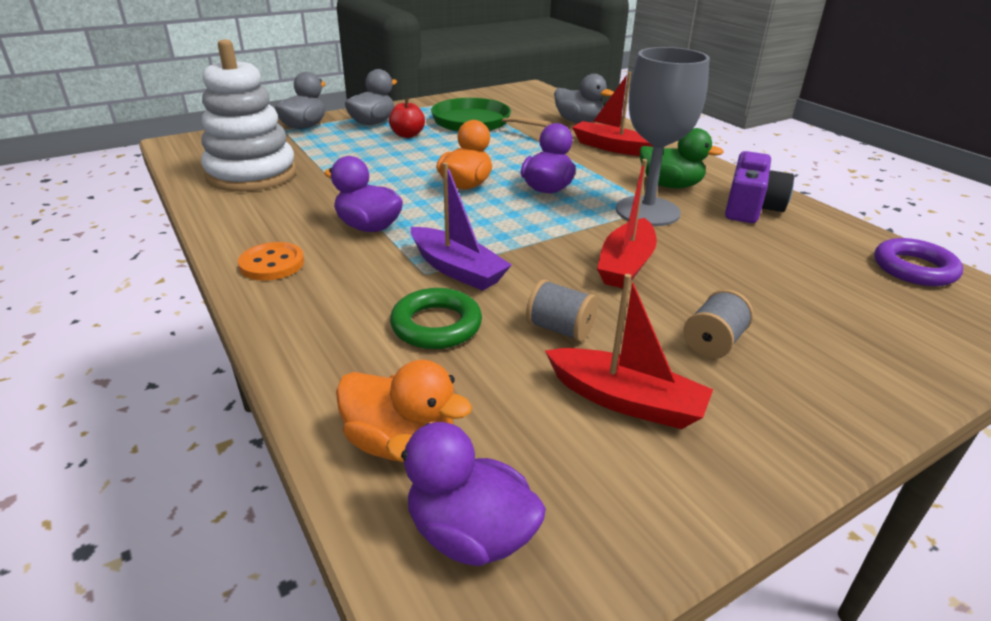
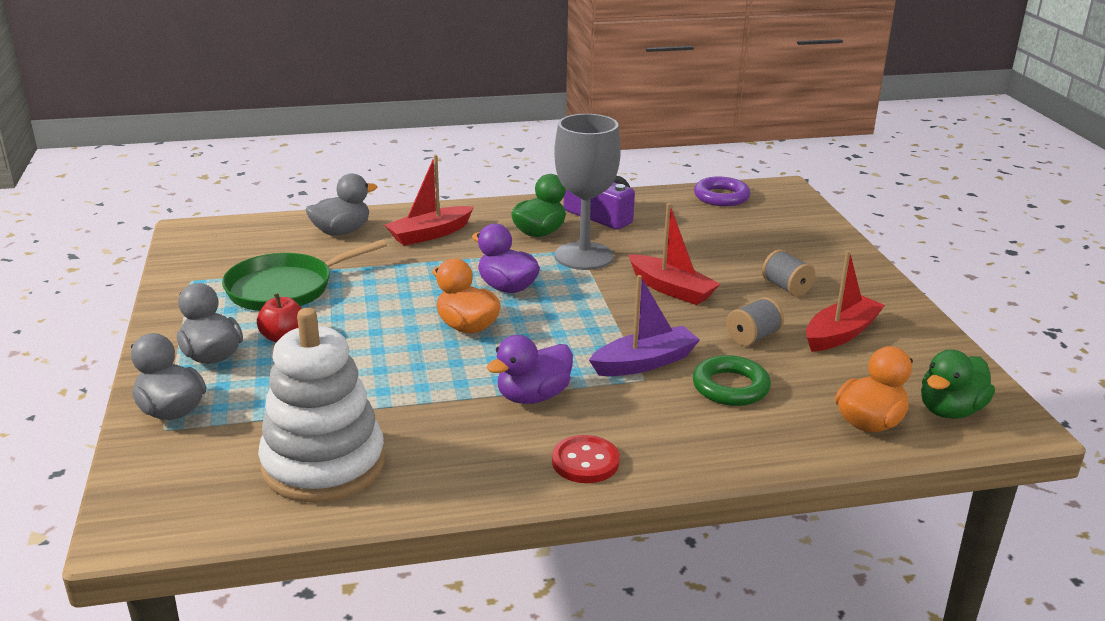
camera: 70 degrees left, 5 degrees down
orange button [238,242,304,281] -> red button [552,435,620,483]
purple duck [386,422,546,566] -> green duck [921,349,995,419]

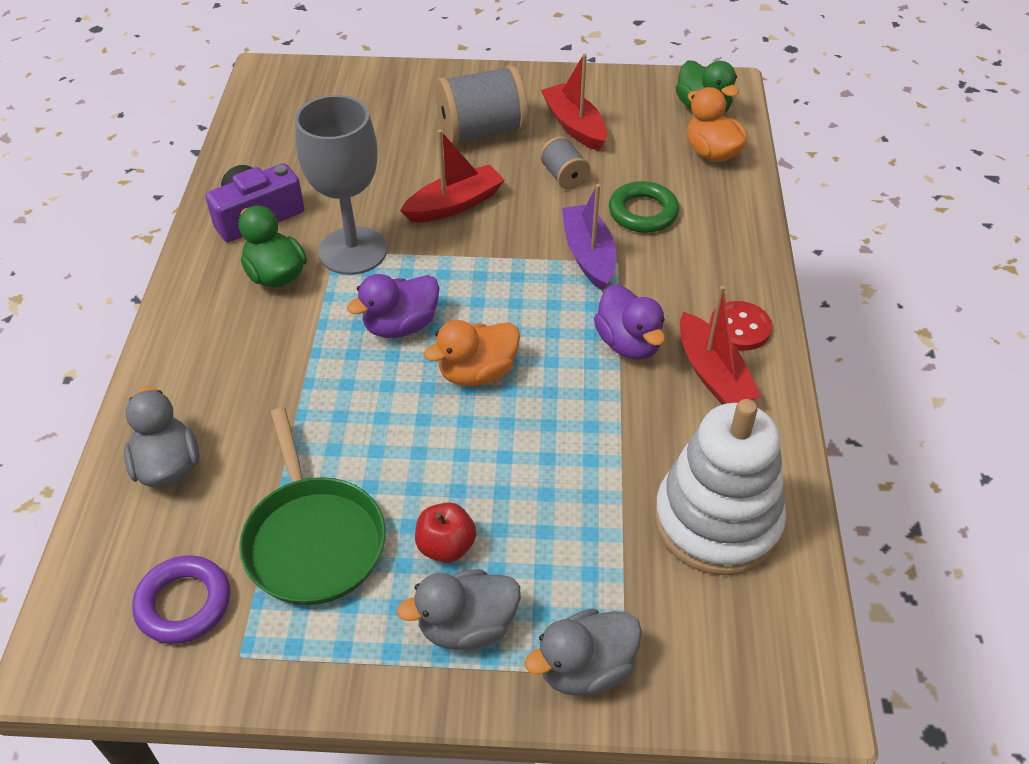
camera: 75 degrees left, 20 degrees up
red boat [385,155,474,246] -> red boat moved to [680,286,761,405]
purple ring [694,177,750,206] -> purple ring moved to [132,555,230,644]
grey spool [762,250,816,297] -> grey spool [435,65,528,145], size x1.90

